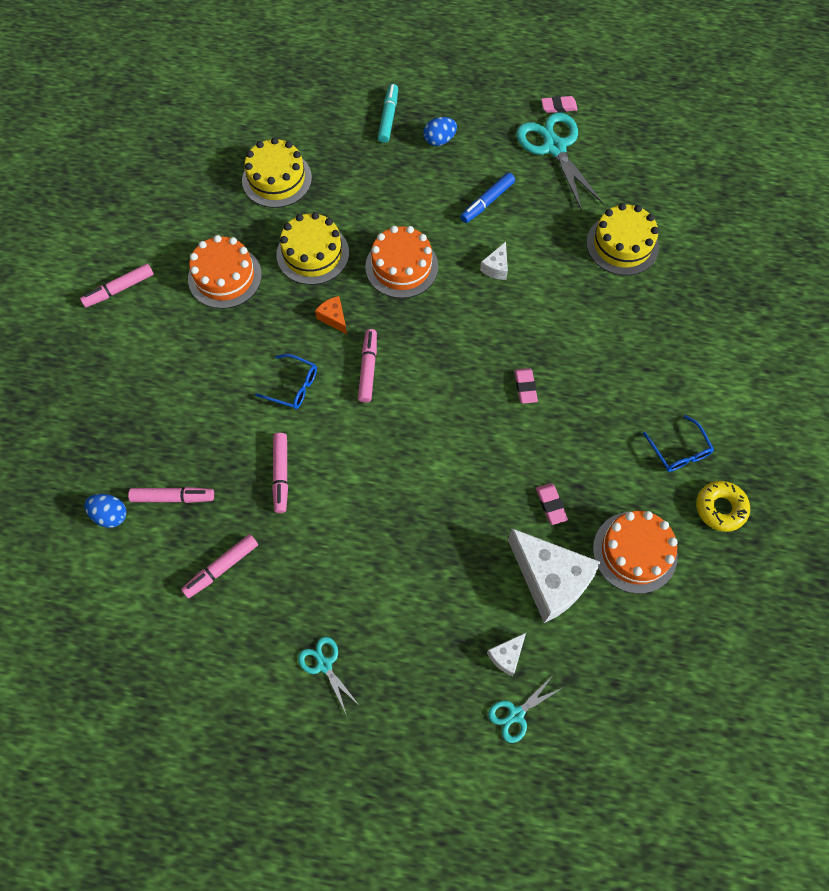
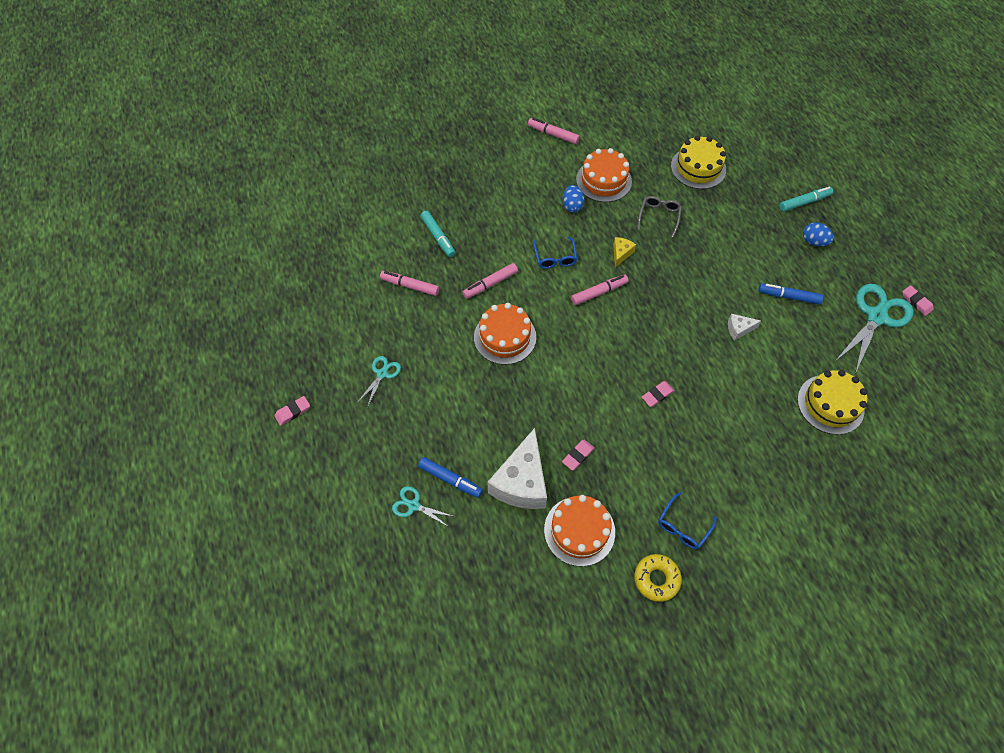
camera: 60 degrees right, 5 degrees down
blue egg [84,494,127,528] -> blue egg moved to [563,185,585,213]
pink marker [128,487,214,503] -> turquoise marker [421,211,455,257]
yellow cake [276,212,349,285] -> grey glasses [638,196,682,237]
orange cheese [315,296,347,334] -> yellow cheese [613,237,636,267]
orange cake [365,226,438,298] -> orange cake moved to [474,303,536,365]
white cheese [487,633,526,676] -> blue marker [418,457,483,498]
none -> pink eraser [274,396,310,426]

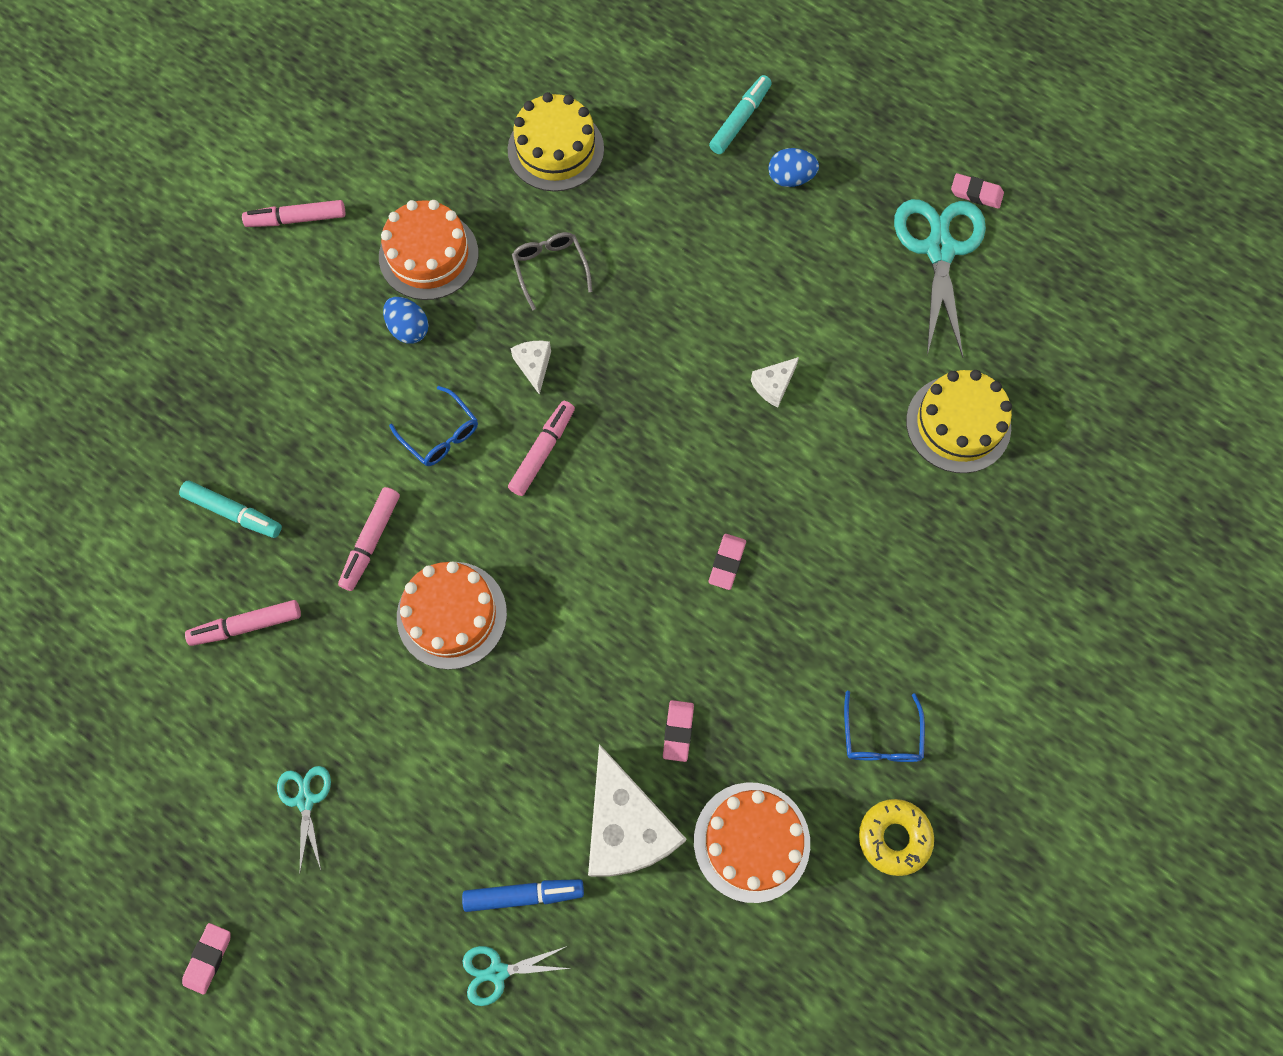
camera: 35 degrees left, 10 degrees up
yellow cheese [613,237,636,267] -> white cheese [510,341,551,395]
blue marker [758,284,823,305] -> none

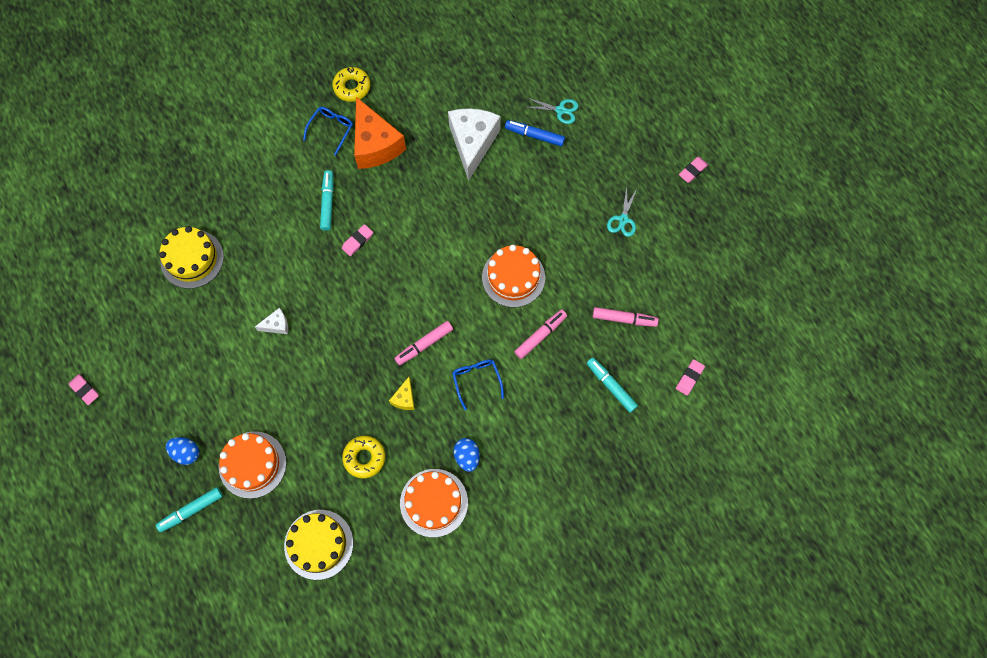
camera: 155 degrees left, 0 degrees up
pink marker [242,200,345,227] -> none
white cheese [510,341,551,395] -> yellow cheese [389,377,415,410]
grey glasses [512,232,592,310] -> yellow donut [342,436,385,478]
pink eraser [663,700,694,762] -> pink eraser moved to [676,359,705,395]
orange cake [694,782,810,903] -> orange cake moved to [219,431,286,499]
turquoise scissors [894,199,986,358] -> none
none -> turquoise marker [320,170,334,231]
none -> orange cheese [354,97,406,169]

